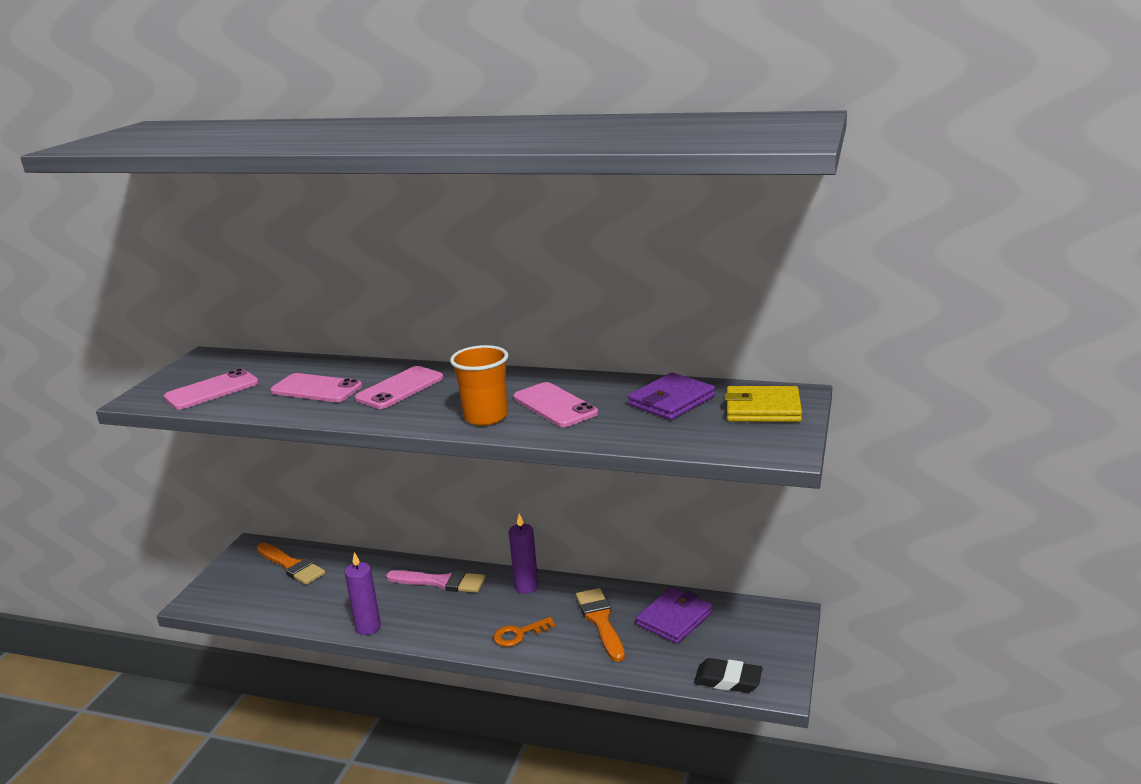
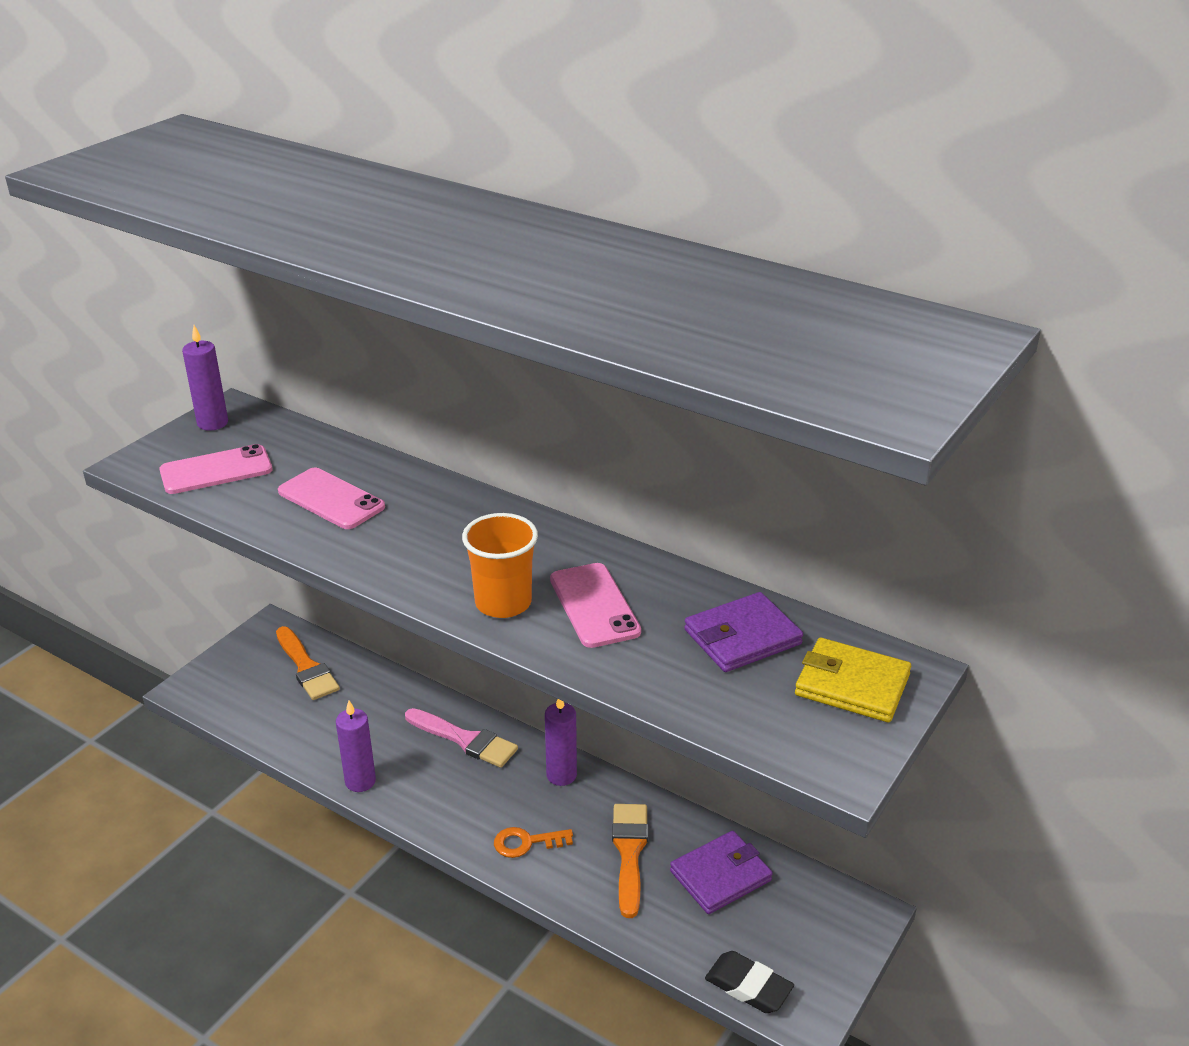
camera: 15 degrees right, 10 degrees up
pink phone [355,366,444,409] -> none
none -> purple candle [182,325,228,431]

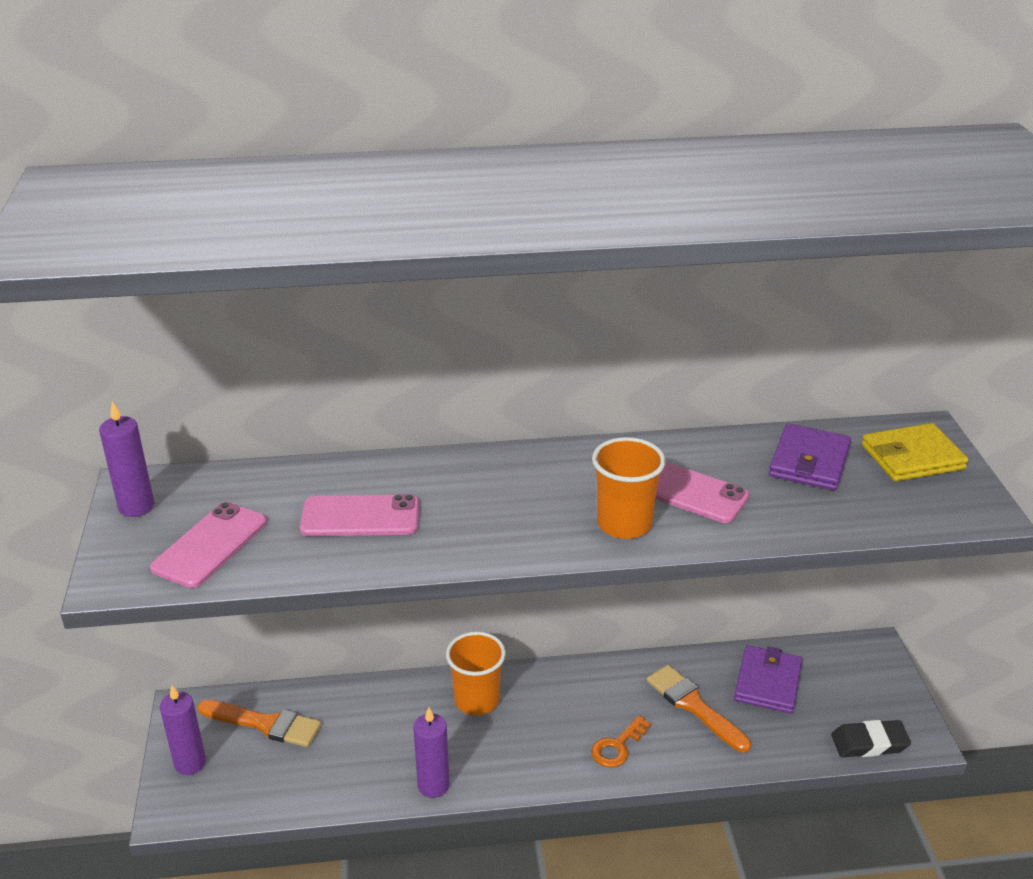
camera: 40 degrees left, 0 degrees up
pink brush [405,708,518,768] -> orange cup [446,632,506,715]
purple candle [545,699,577,786] -> purple candle moved to [160,685,206,775]

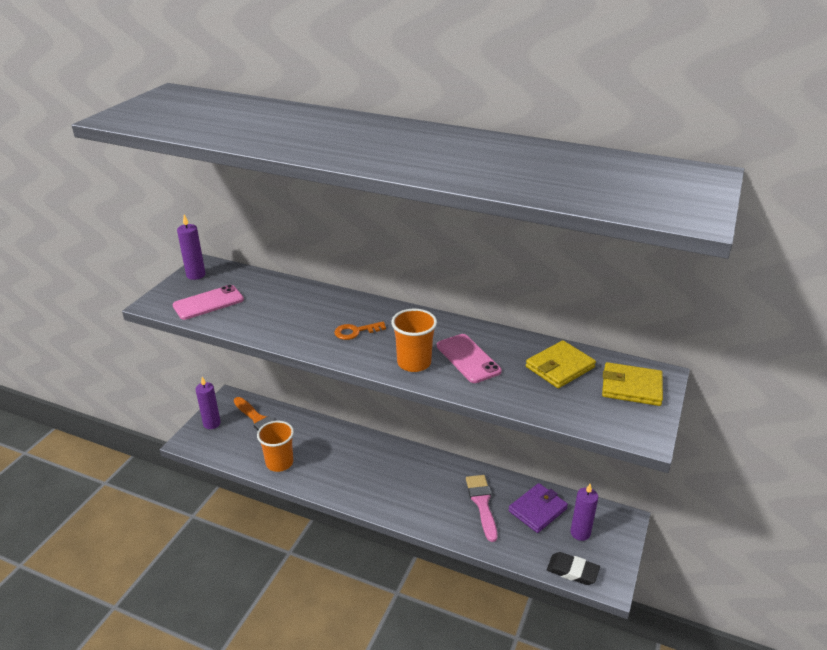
camera: 30 degrees right, 0 degrees up
pink phone [300,494,419,536] -> none
purple candle [414,708,449,798] -> purple candle moved to [570,484,598,541]
orange cup [446,632,506,715] -> orange cup moved to [257,421,294,472]
orange key [591,715,651,768] -> orange key moved to [334,322,386,340]
orange brush [647,665,751,752] -> pink brush [466,475,497,542]
purple wallet [769,423,851,490] -> yellow wallet [526,340,596,388]

